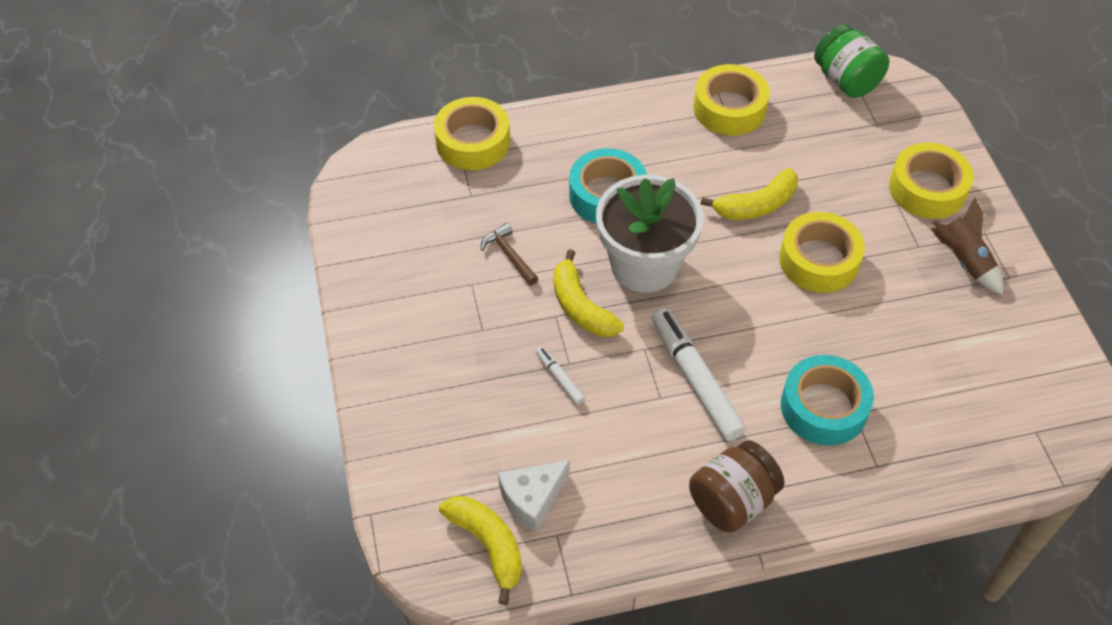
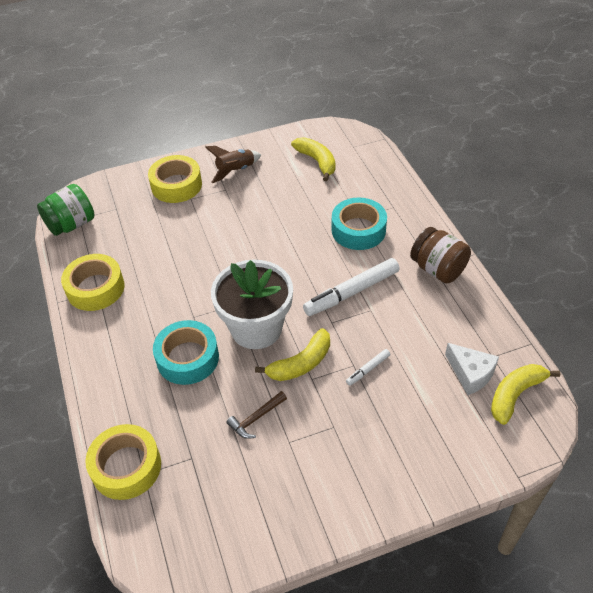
camera: 95 degrees left, 5 degrees down
yellow banana [701,168,798,220] -> yellow banana moved to [291,137,336,181]
yellow tape [779,212,865,293] -> none

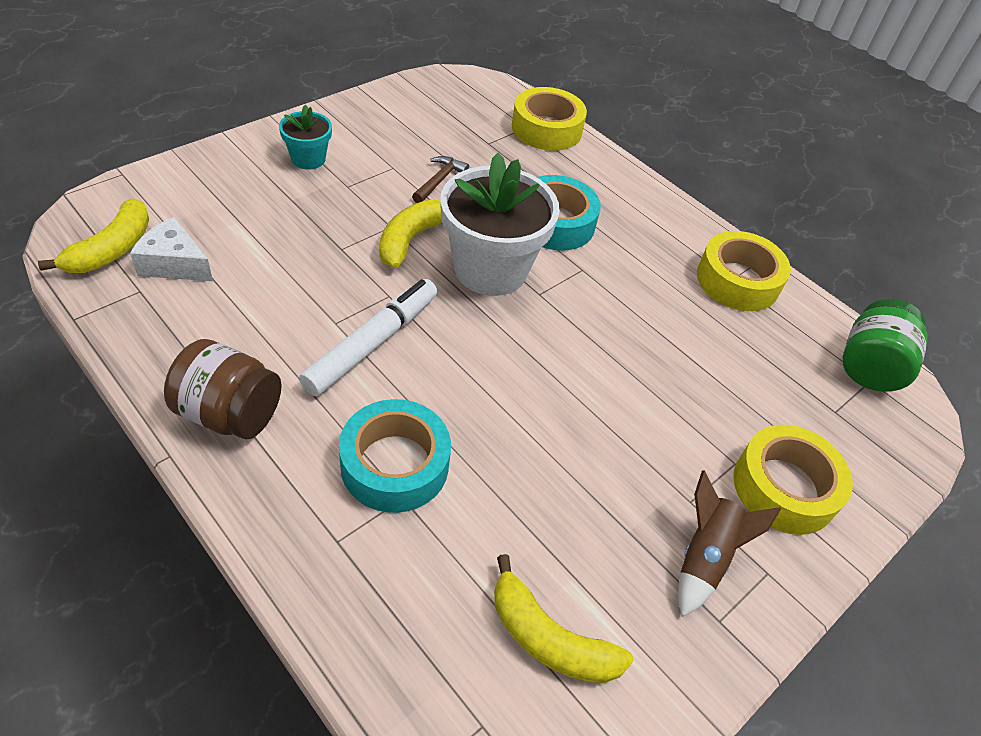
camera: 150 degrees right, 0 degrees up
white marker [346,349,390,386] -> none
none -> turquoise flower pot [279,104,332,169]

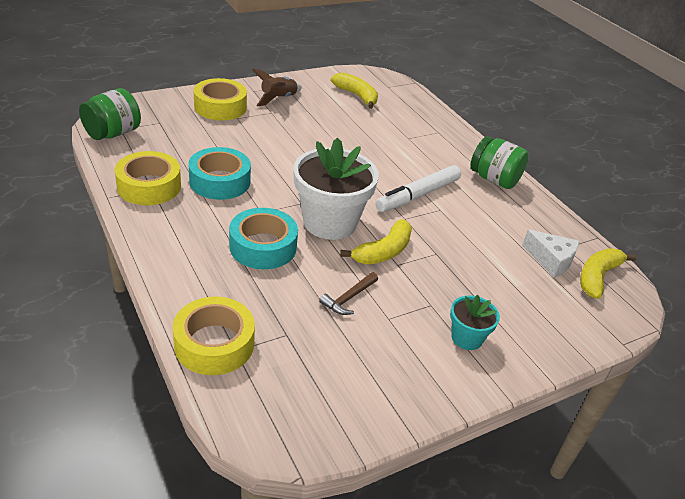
camera: 165 degrees left, 10 degrees down
brown jar [164,339,282,439] -> green jar [470,136,529,189]
turquoise tape [339,399,451,513] -> turquoise tape moved to [188,147,251,200]

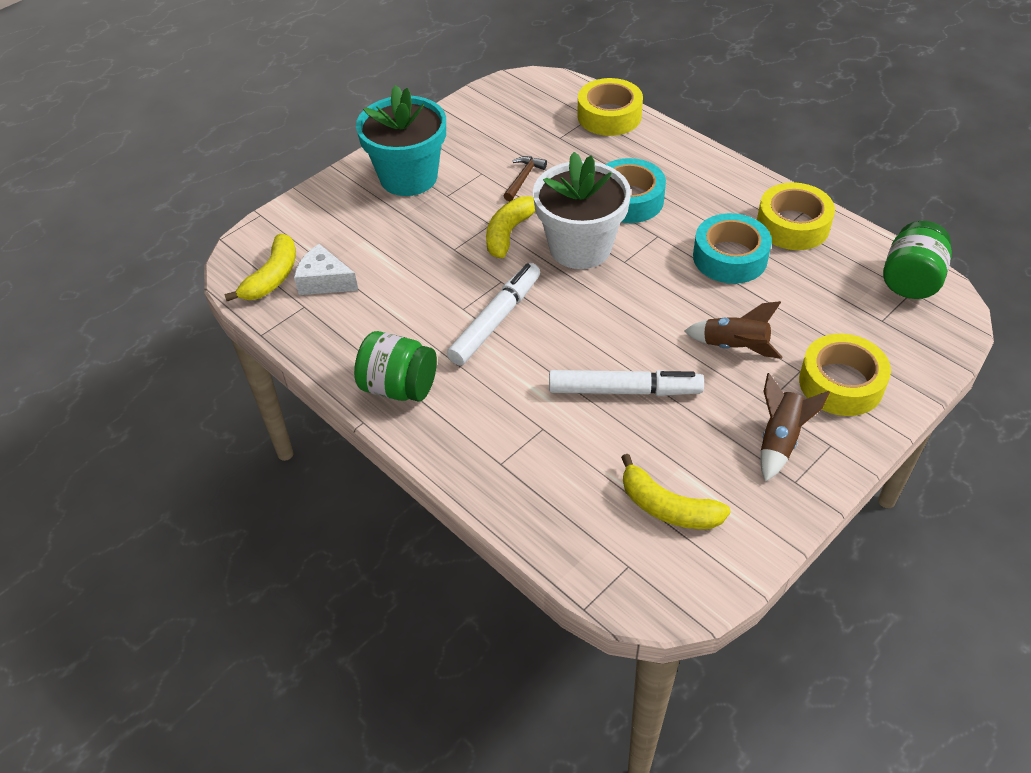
camera: 170 degrees right, 10 degrees up
turquoise flower pot [450,295,500,350] -> turquoise flower pot [356,85,446,196], size x2.00
none -> white marker [549,370,704,396]
none -> brown rocket [684,301,782,359]

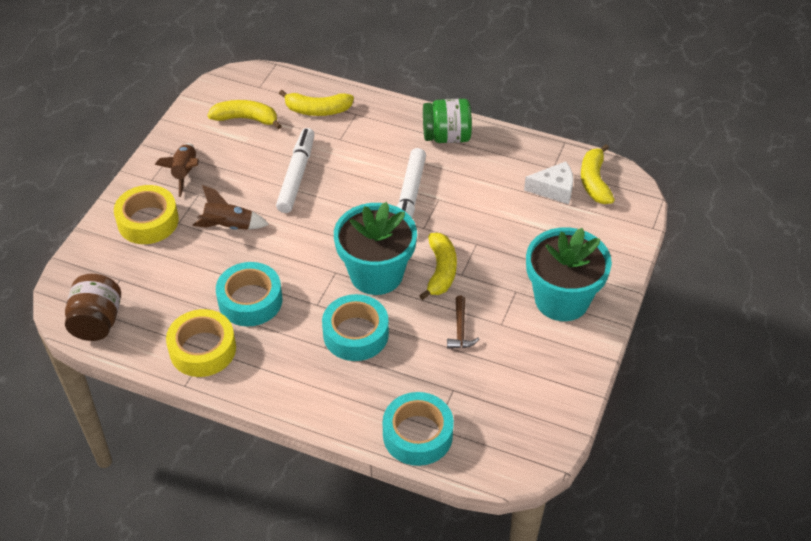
camera: 155 degrees right, 0 degrees up
white flower pot [533,152,631,269] -> turquoise flower pot [334,202,417,295]
white marker [549,370,704,396] -> white marker turned 120 degrees clockwise [276,128,315,213]
yellow tape [577,78,643,136] -> turquoise tape [383,392,454,466]
green jar [883,221,952,299] -> brown jar [65,274,121,341]
none -> yellow banana [279,90,354,116]

